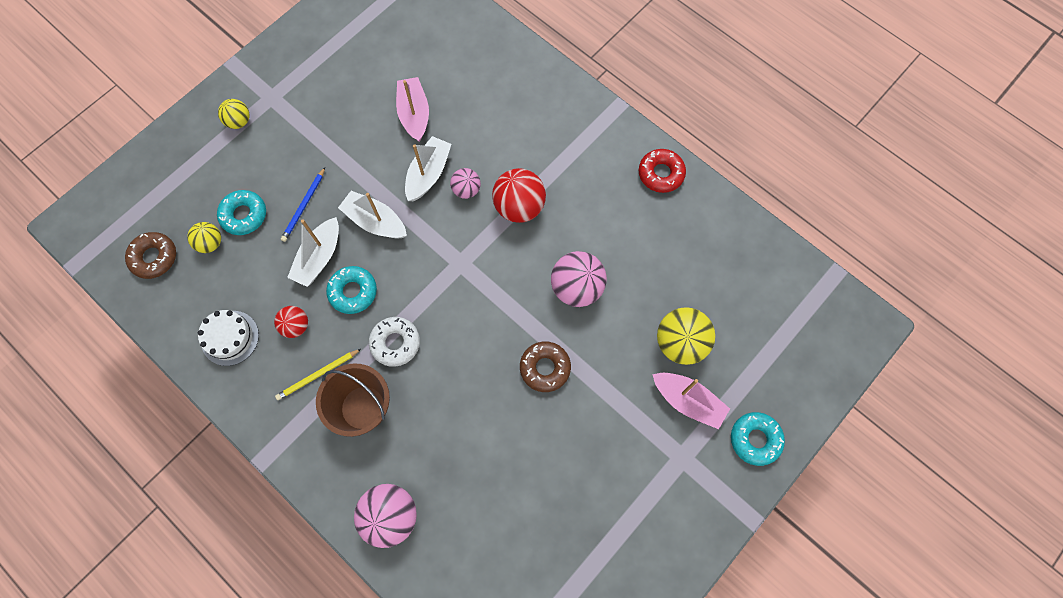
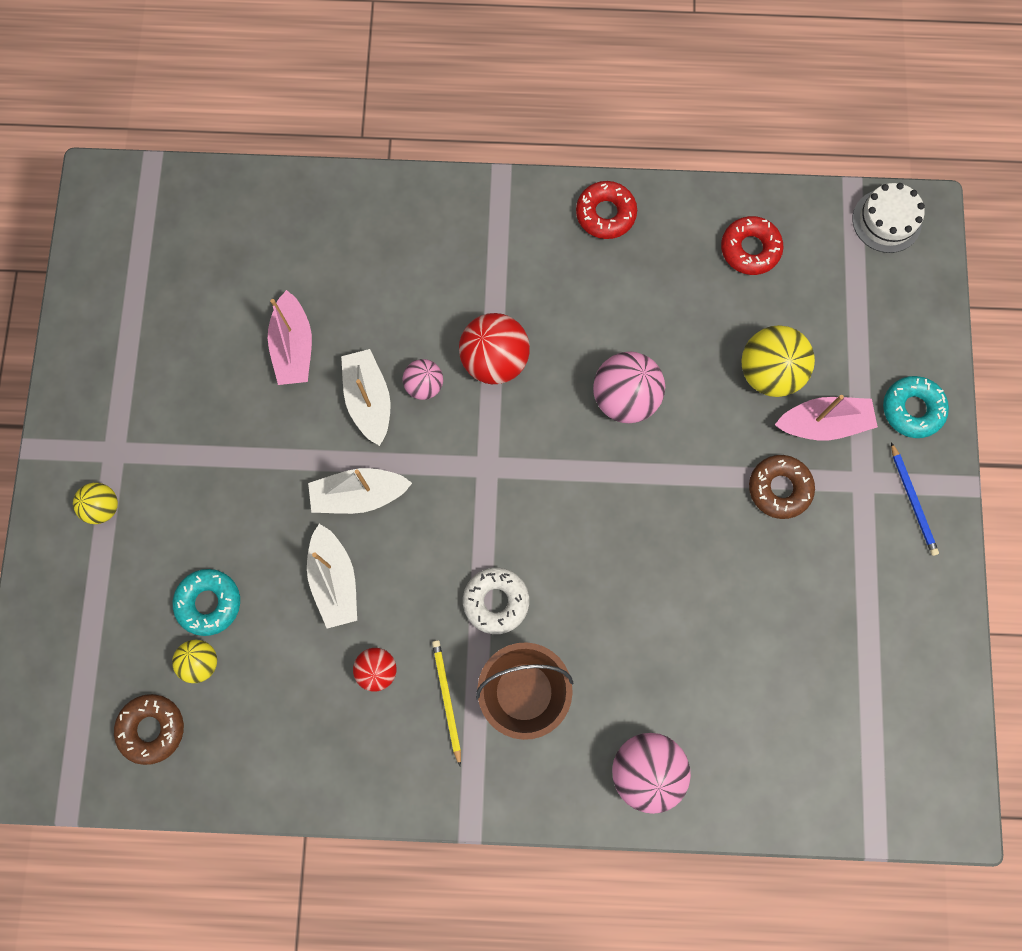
camera: 40 degrees left, 5 degrees up
white cake [198,310,259,366] -> white cake moved to [853,183,925,253]
yellow pencil [275,349,361,400] -> yellow pencil turned 150 degrees clockwise [432,640,461,766]
blue pencil [281,167,325,242] -> blue pencil moved to [891,442,939,556]
turquoise donut [326,266,377,314] -> none
pink boat [396,77,429,142] -> pink boat turned 135 degrees counterclockwise [268,290,312,385]
brown donut [520,342,571,392] -> brown donut moved to [749,455,815,519]
none -> red donut [721,216,784,275]

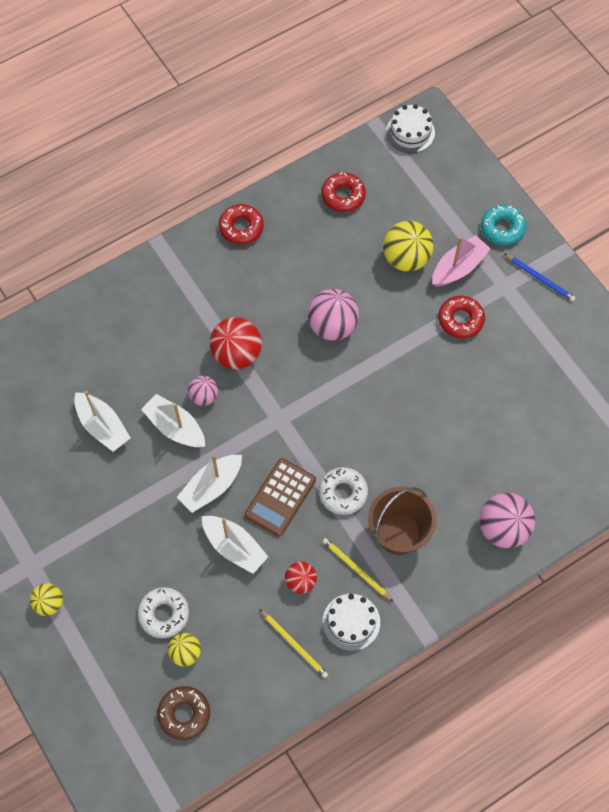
camera: 35 degrees left, 10 degrees down
turquoise donut [173,569,240,636] -> white donut [138,587,189,638]
pink boat [268,290,312,385] -> white boat [74,391,131,452]
brown donut [749,455,815,519] -> red donut [438,296,485,339]
none -> brown calculator [244,458,316,537]
none -> yellow pencil [260,609,328,678]
none -> white cake [323,594,380,651]

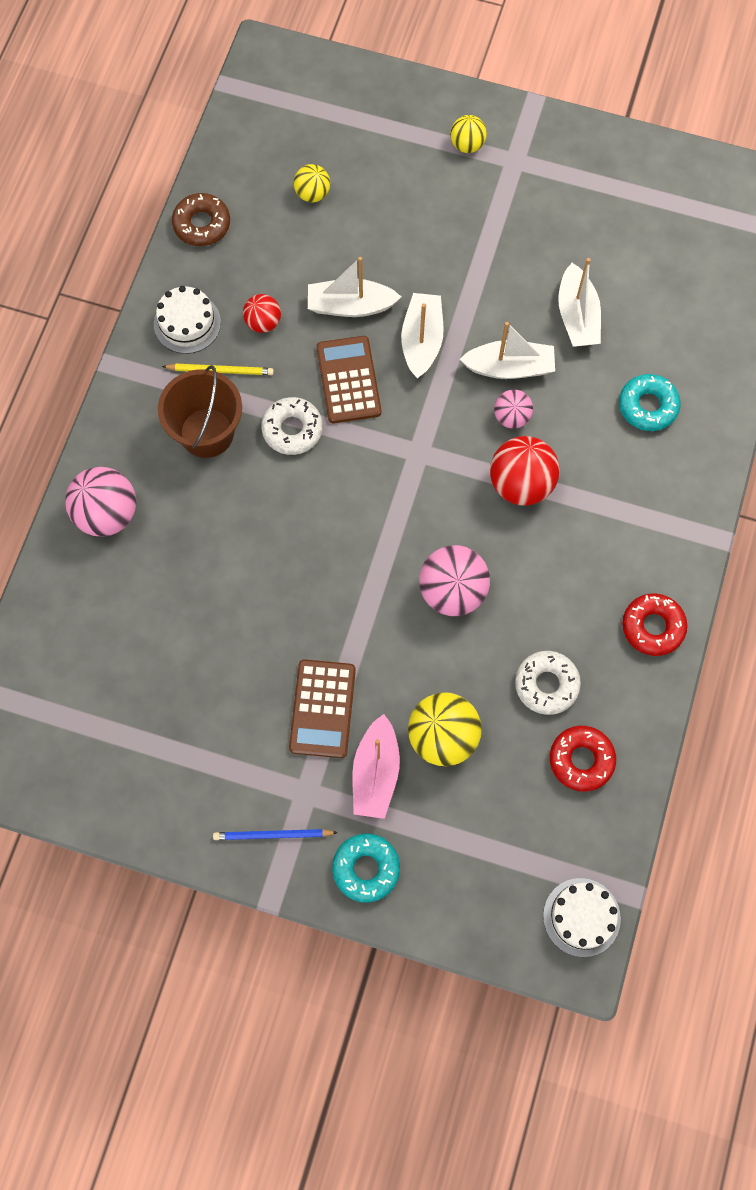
camera: 140 degrees right, 5 degrees up
white boat [74,391,131,452] -> white boat turned 105 degrees counterclockwise [558,258,601,347]
white donut [138,587,189,638] -> white donut moved to [515,651,581,715]
brown donut [157,686,210,740] -> brown donut moved to [172,193,230,246]
yellow pencil [260,609,328,678] -> none
red donut [438,296,485,339] -> brown calculator [289,659,356,758]
none -> turquoise donut [619,374,681,431]

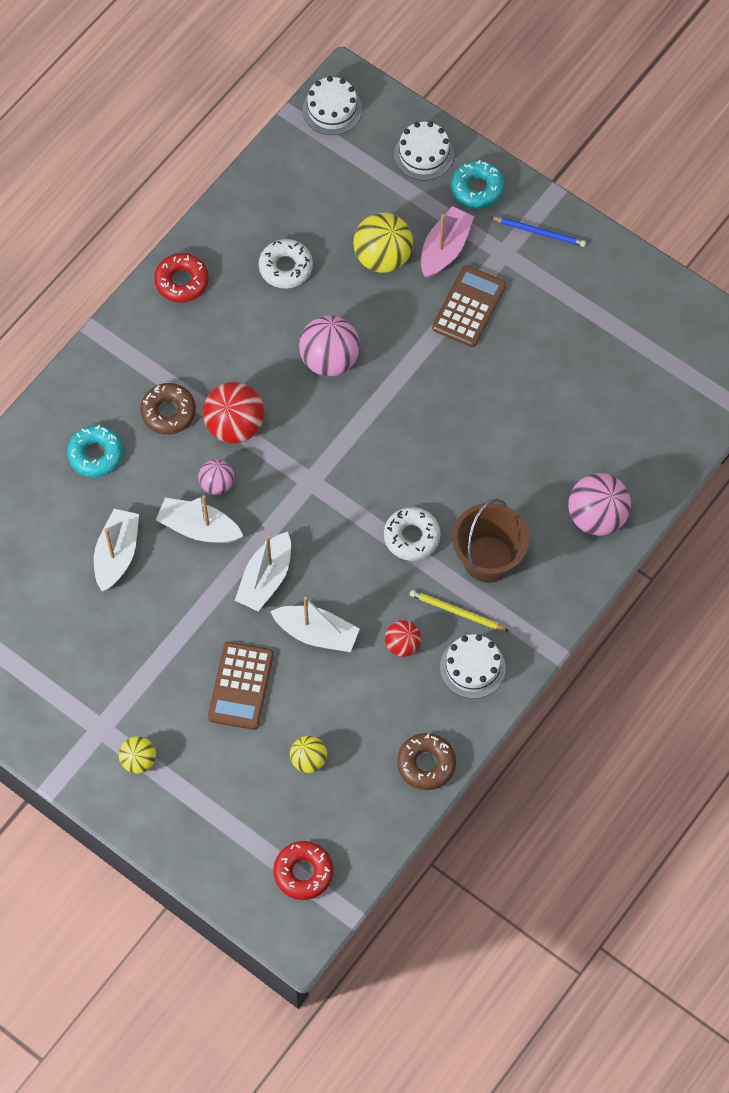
camera: 160 degrees left, 5 degrees down
brown calculator [317,336,381,423] -> brown calculator moved to [208,642,274,730]
red donut [550,726,616,792] -> red donut moved to [273,841,333,900]
none -> brown donut [140,383,196,435]
none -> white cake [394,122,454,181]

